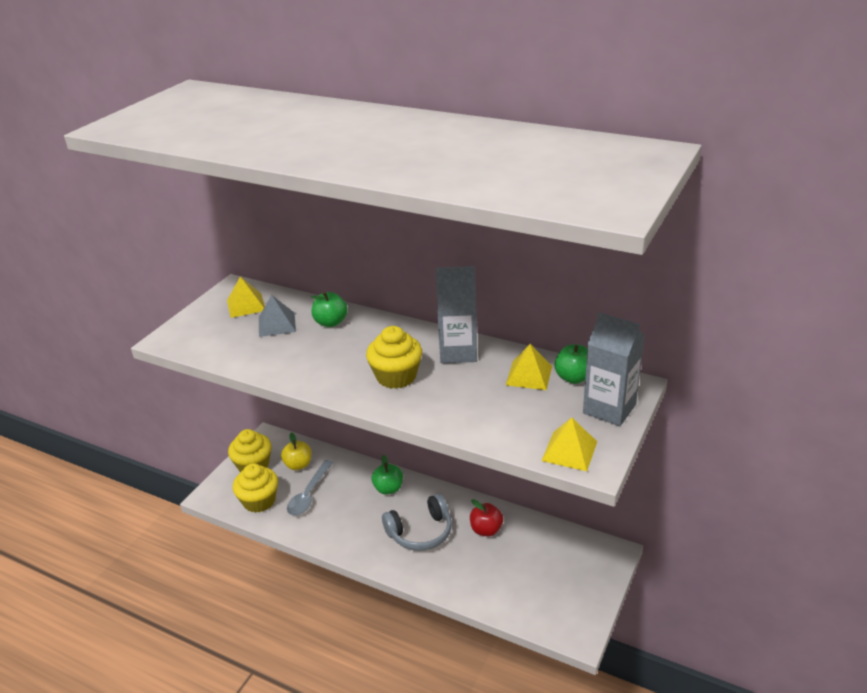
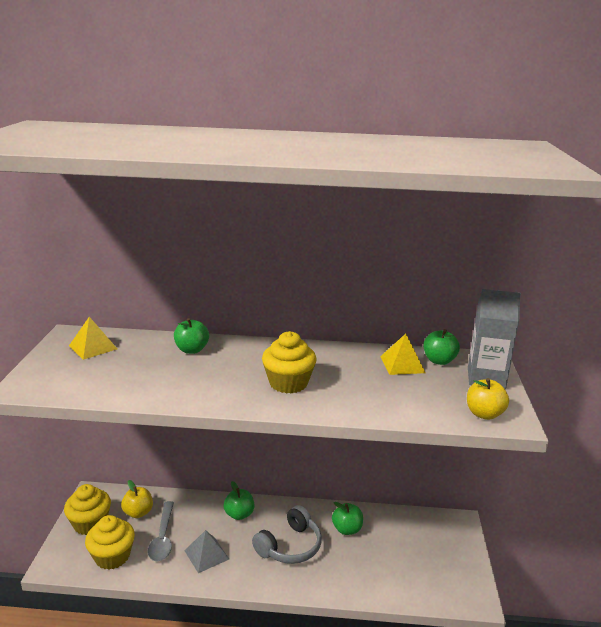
camera: 25 degrees left, 10 degrees down
grey pyramid [259,295,296,337] -> grey pyramid moved to [184,530,229,573]
grey carton [436,266,477,363] -> none
red apple [470,499,503,536] -> green apple [332,502,363,535]
yellow pyramid [541,418,597,471] -> yellow apple [467,378,509,420]

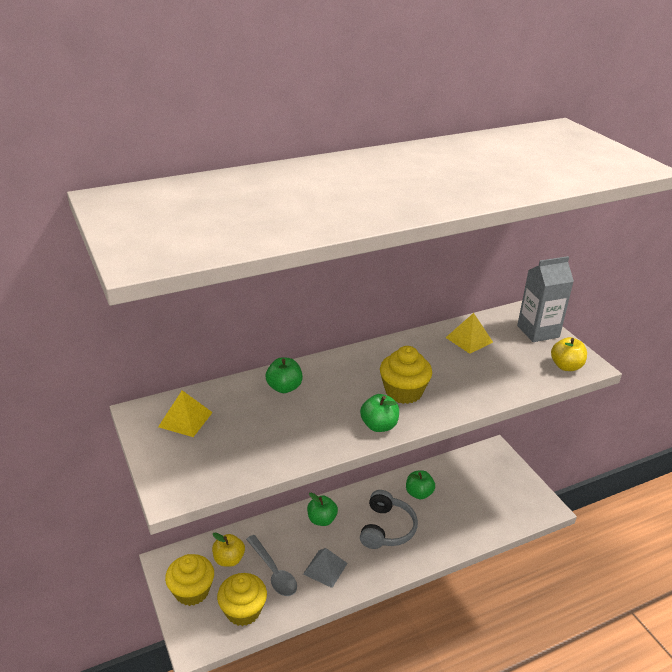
camera: 30 degrees left, 10 degrees up
green apple [424,329,460,365] -> green apple moved to [360,394,399,432]

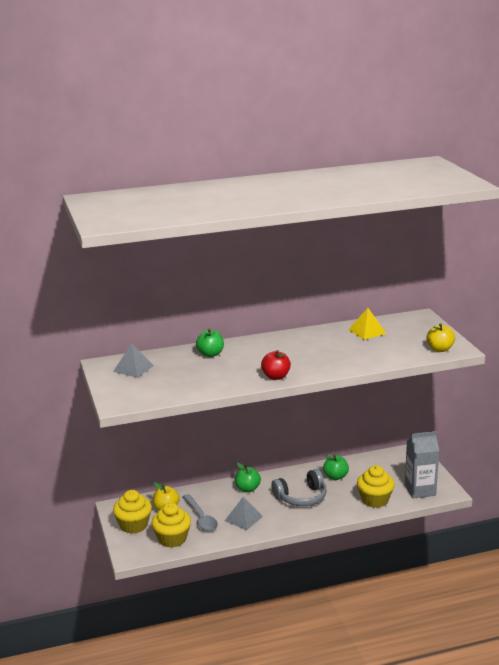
camera: 10 degrees right, 10 degrees down
yellow pyramid [158,390,213,437] -> grey pyramid [113,343,154,378]
green apple [360,394,399,432] -> red apple [261,350,291,380]
grey headphones [360,490,418,549] -> grey headphones turned 45 degrees clockwise [271,469,327,506]
yellow cupcake [380,346,432,404] -> yellow cupcake moved to [357,465,395,508]
grey carton [517,256,574,342] -> grey carton moved to [405,431,439,499]

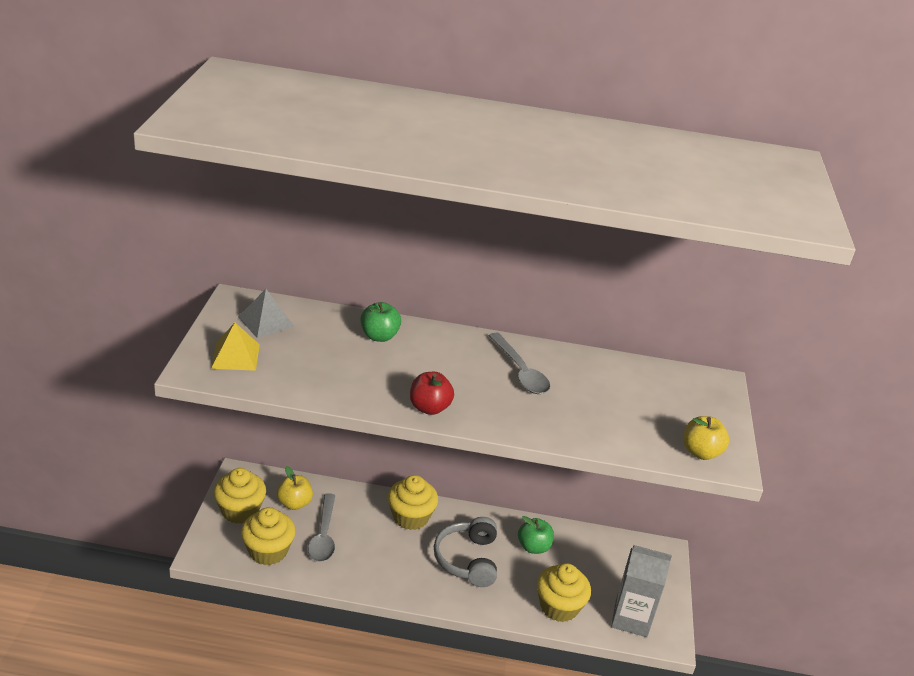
camera: 20 degrees right, 10 degrees up
grey pyramid [225,497,263,530] -> none
green apple [235,463,261,492] -> yellow cupcake [388,475,438,530]
grey headphones [271,469,327,506] -> grey headphones turned 90 degrees clockwise [434,517,497,587]
yellow pyramid [348,308,386,340] -> yellow pyramid moved to [211,323,260,371]
none -> grey spoon [488,333,550,394]

